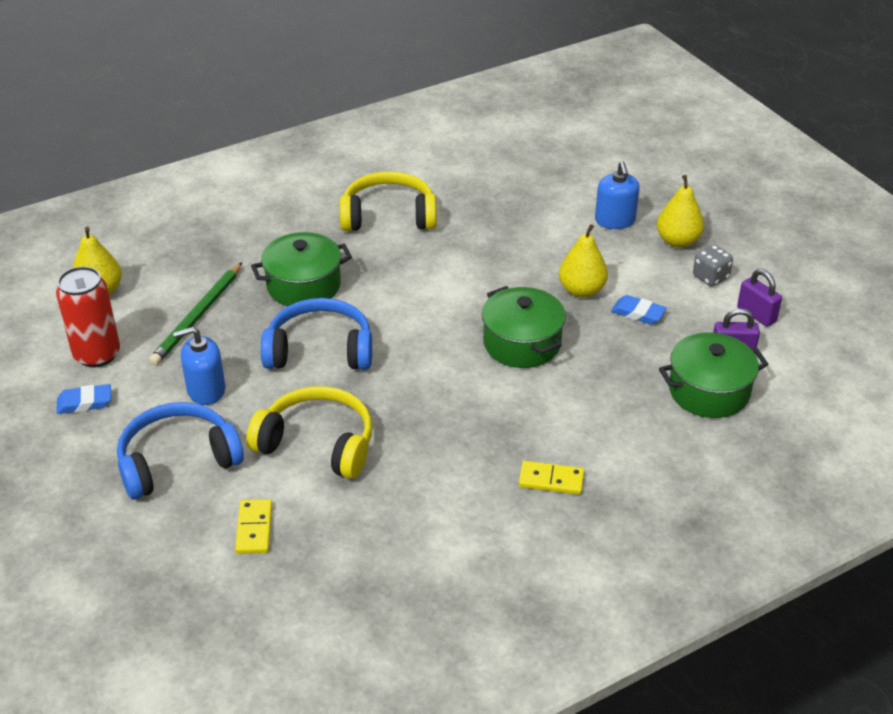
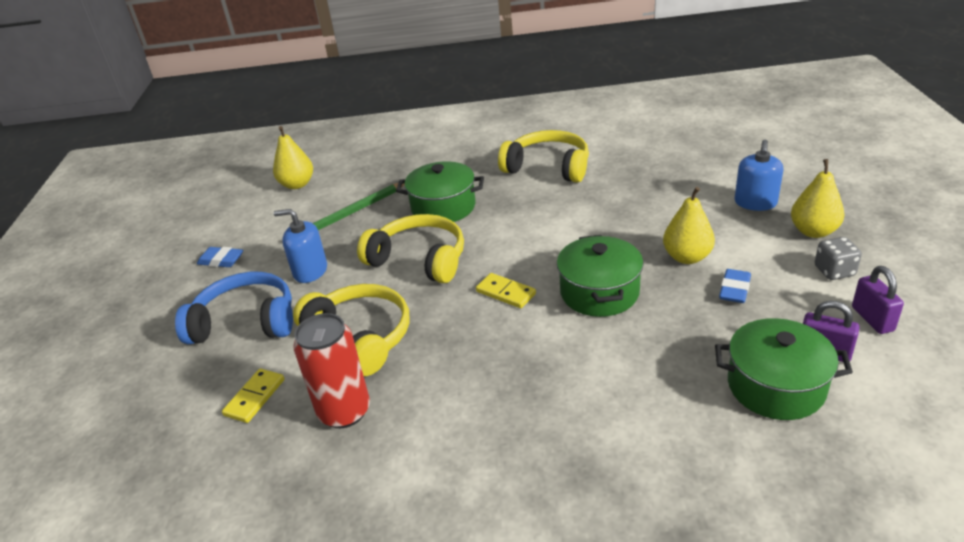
camera: 30 degrees right, 5 degrees down
red can [56,266,120,367] -> red can moved to [293,313,370,428]
blue headphones [261,298,372,370] -> yellow headphones [357,214,464,283]
yellow domino [519,461,584,495] -> yellow domino moved to [476,273,536,308]
blue eraser [611,295,666,324] -> blue eraser turned 60 degrees clockwise [719,269,751,303]

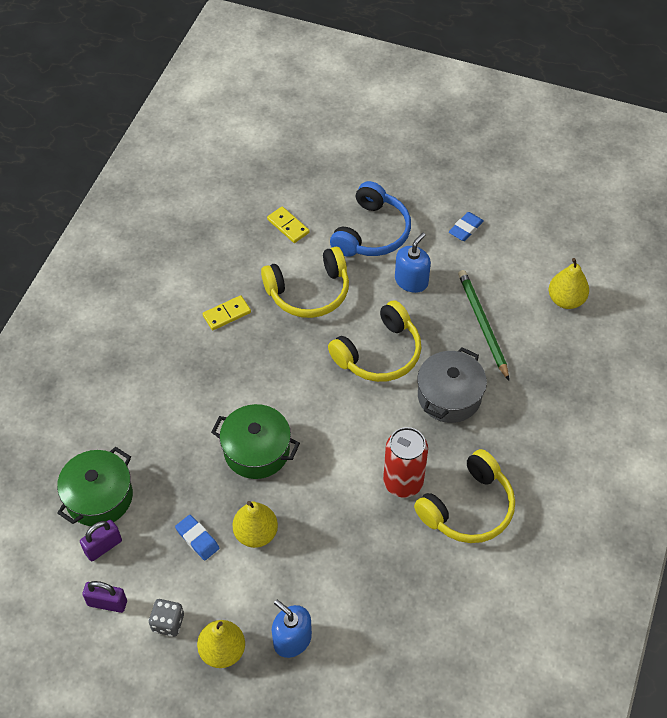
camera: 110 degrees right, 20 degrees up
red can [293,313,370,428] -> red can moved to [383,427,428,498]
green pot [396,161,484,222] -> grey pot [417,347,487,423]
yellow domino [476,273,536,308] -> yellow domino moved to [203,295,251,330]

